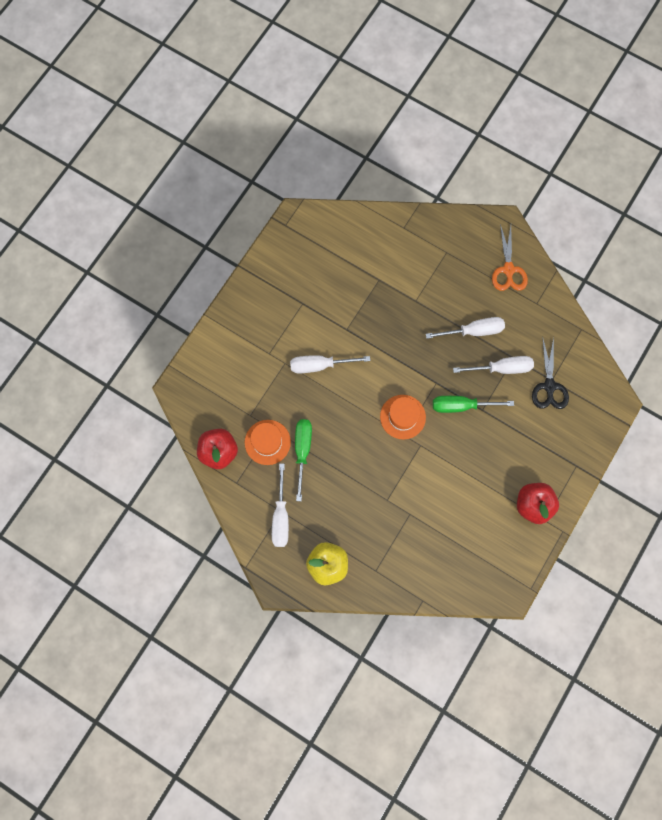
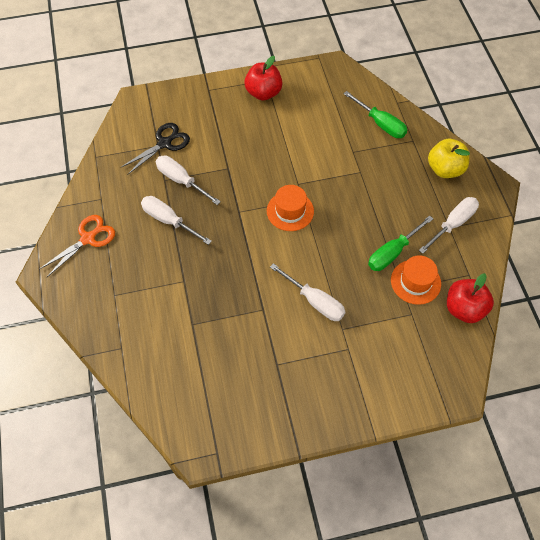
camera: 135 degrees left, 15 degrees down
green screwdriver [433,396,514,413] -> green screwdriver moved to [343,91,407,138]

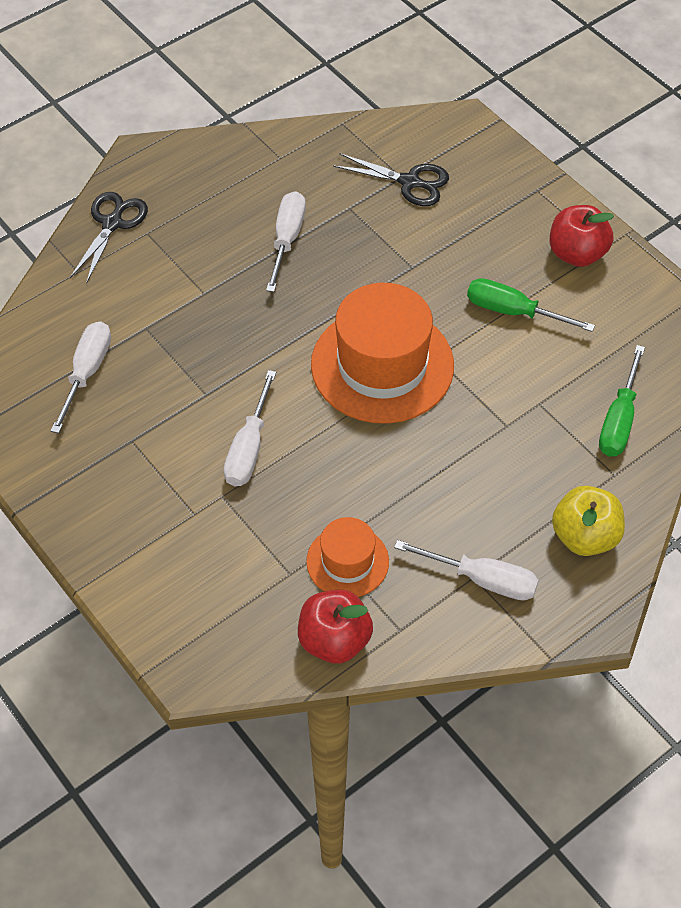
camera: 65 degrees right, 5 degrees down
orange scissors [40,215,115,277] -> none
white screwdriver [156,155,221,205] -> white screwdriver moved to [51,321,111,433]
orange hat [267,185,314,231] -> orange hat [311,283,454,424], size x1.89
green screwdriver [368,215,433,271] -> green screwdriver moved to [467,278,595,332]
none -> black scissors [70,192,148,284]

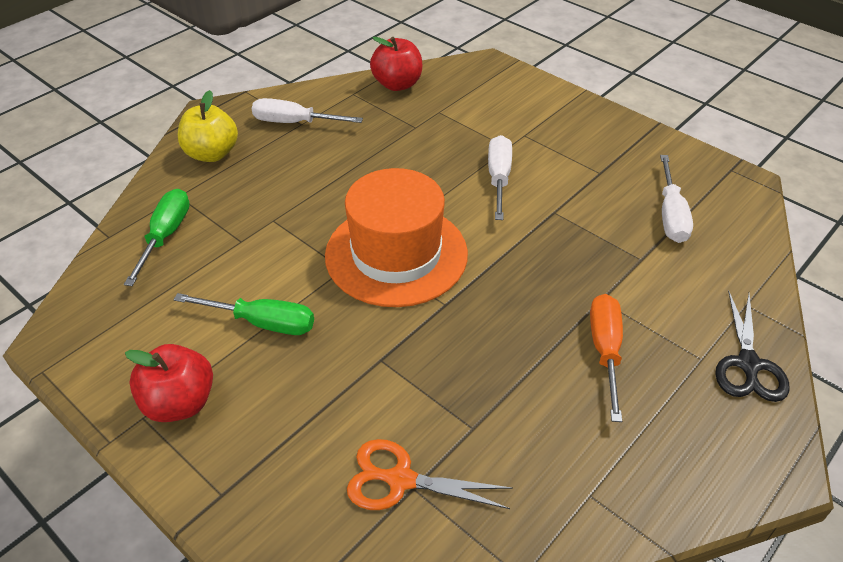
camera: 170 degrees right, 10 degrees down
white screwdriver [266,191,306,292] -> none
orange hat [306,517,389,597] -> none
black scissors [333,153,449,206] -> orange scissors [347,439,513,510]
none -> orange screwdriver [590,294,623,422]

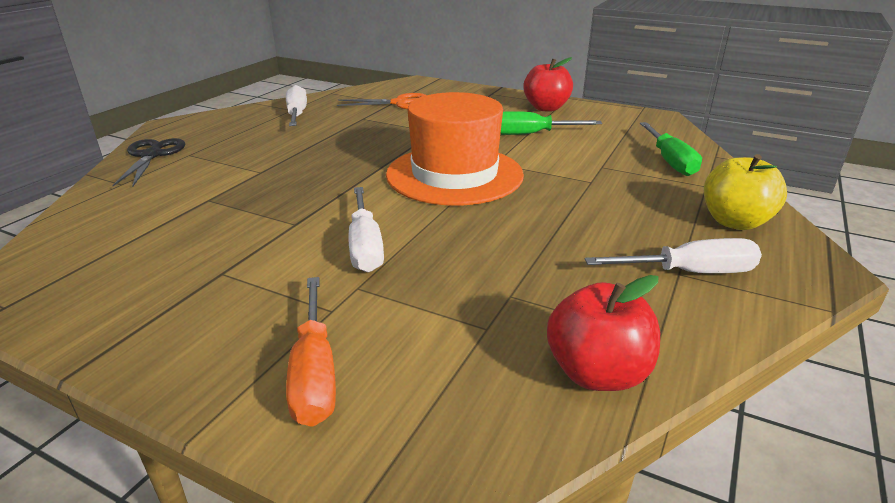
camera: 165 degrees right, 15 degrees down
orange screwdriver [590,294,623,422] -> orange screwdriver moved to [286,277,336,427]
white screwdriver [660,155,693,243] -> white screwdriver moved to [286,85,307,126]

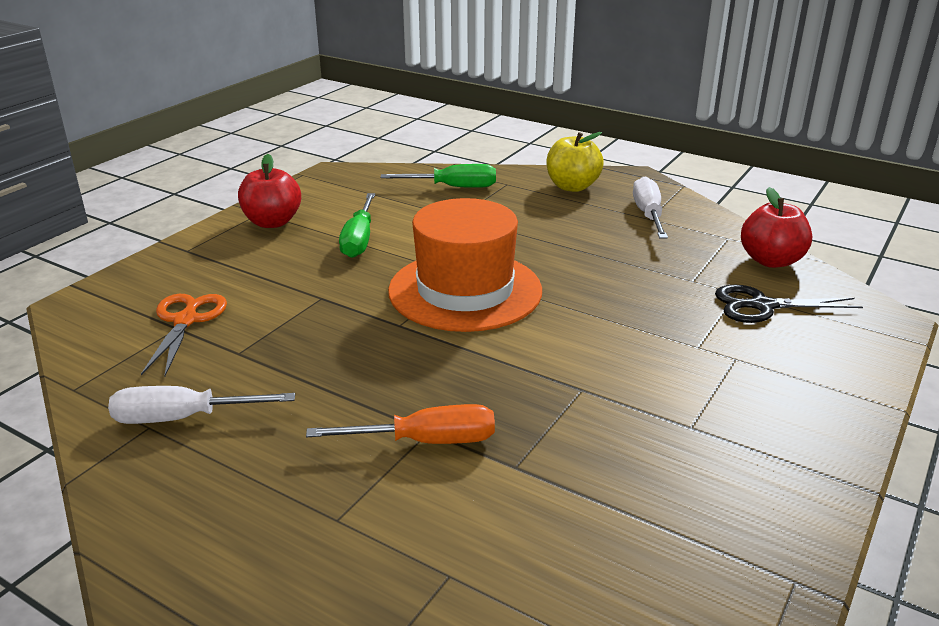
camera: 85 degrees left, 0 degrees up
black scissors [112,138,185,187] -> black scissors moved to [715,285,863,323]
orange screwdriver [286,277,336,427] -> orange screwdriver moved to [306,404,495,444]
white screwdriver [349,187,384,273] -> none

